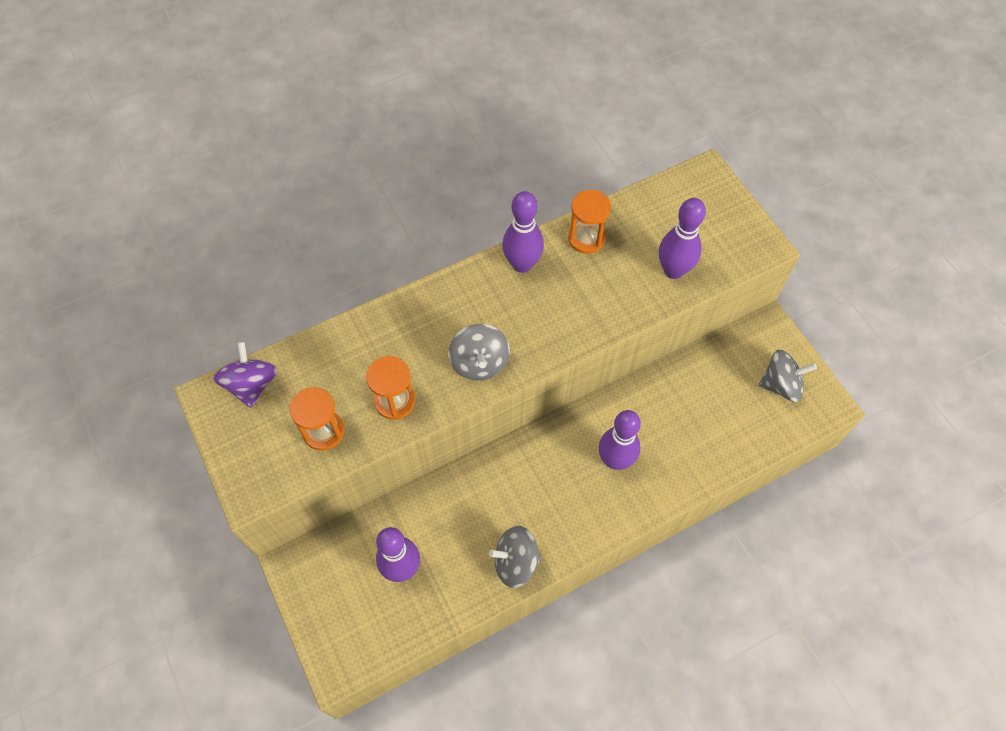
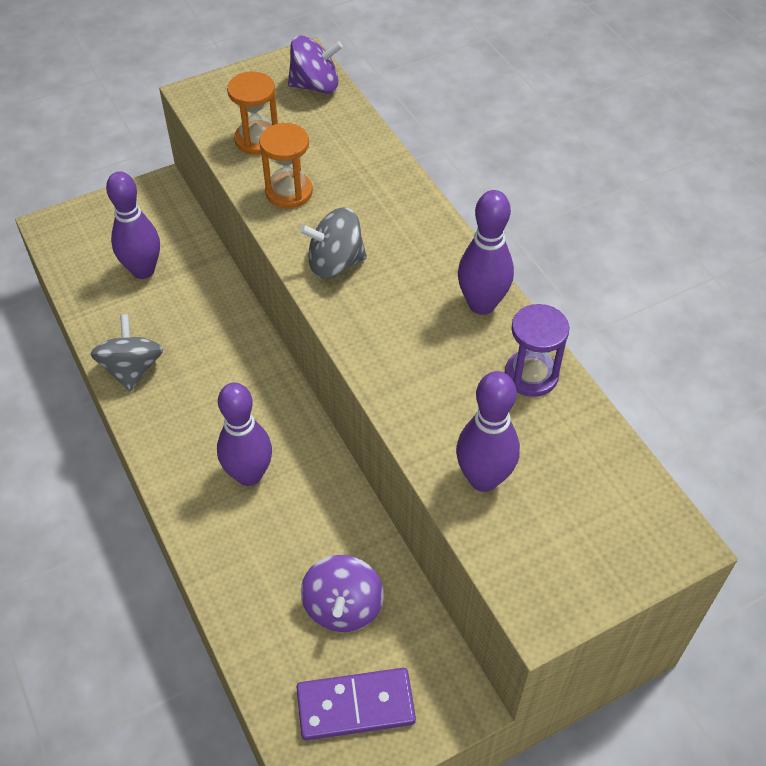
camera: 90 degrees right, 10 degrees down
orange hourglass [568,190,611,254] -> purple hourglass [505,304,569,397]
grey spinning top [759,350,817,402] -> purple domino [297,668,416,740]
none -> purple spinning top [301,555,384,632]

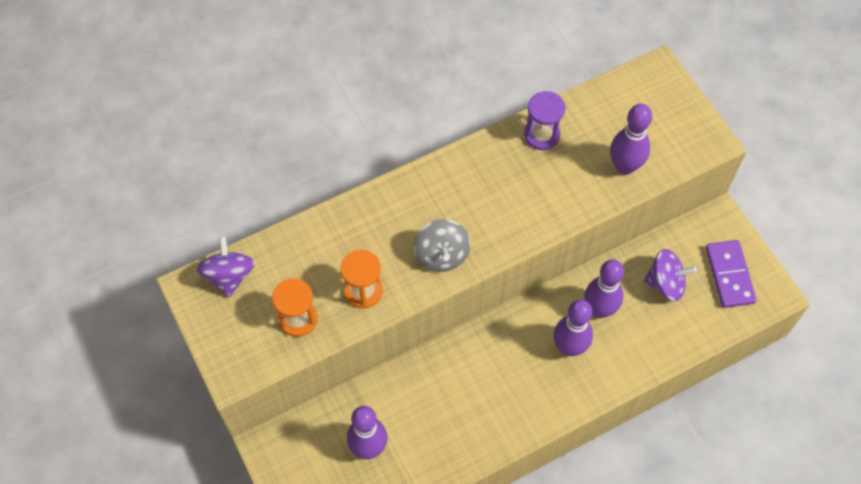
camera: 90 degrees left, 10 degrees up
grey spinning top [90,314,163,392] -> none
purple bowling pin [458,190,514,315] -> purple bowling pin moved to [584,259,624,318]

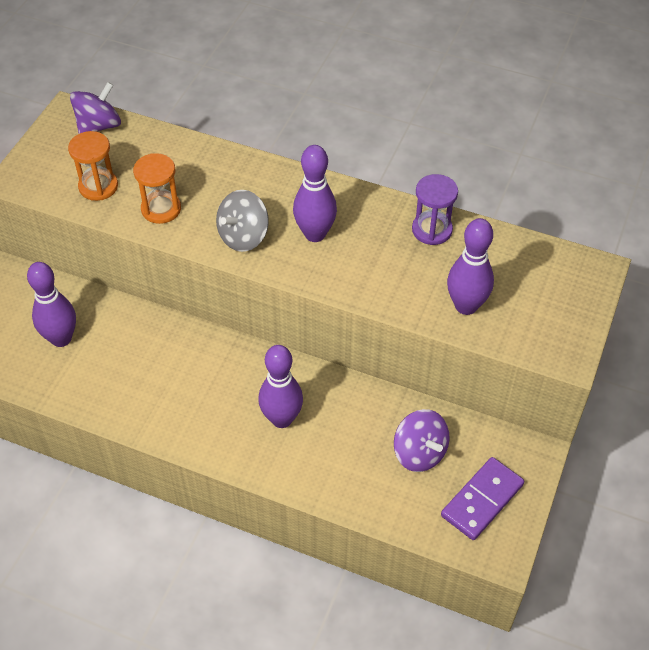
camera: 50 degrees right, 10 degrees down
purple bowling pin [584,259,624,318] -> purple bowling pin moved to [293,145,337,242]

